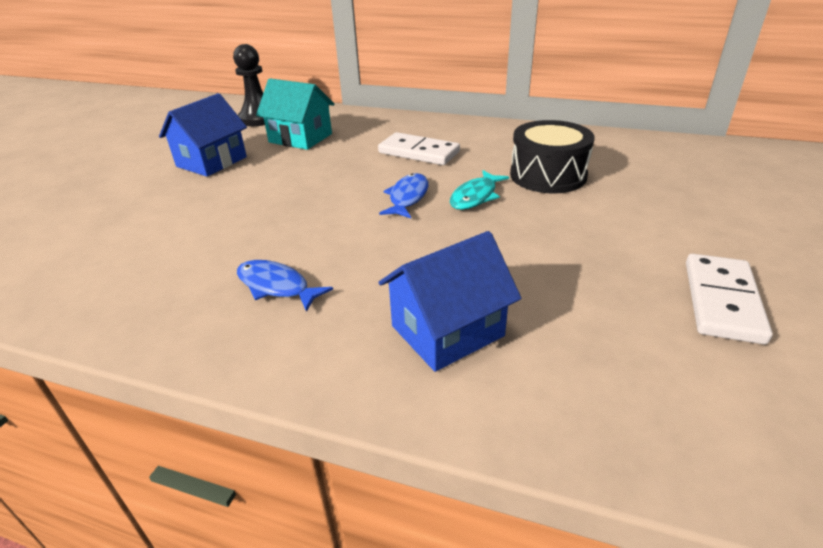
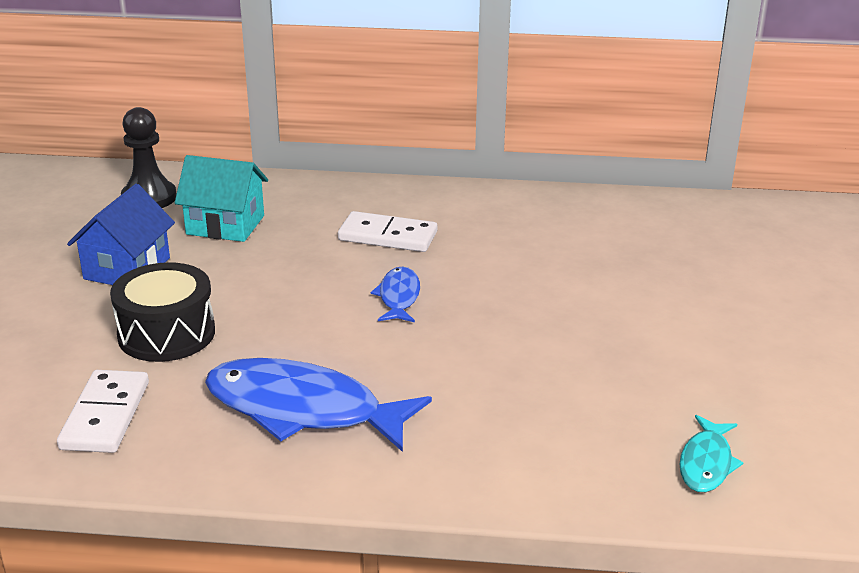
camera: 15 degrees left, 5 degrees down
blue fish [237,260,333,312] -> blue fish [205,358,432,452], size x2.01
blue house [378,231,521,372] -> none
turquoise fish [450,170,509,210] -> turquoise fish moved to [679,415,744,492]
black drum [510,120,595,193] -> black drum moved to [110,262,215,362]
white domino [686,254,773,345] -> white domino moved to [57,370,149,453]

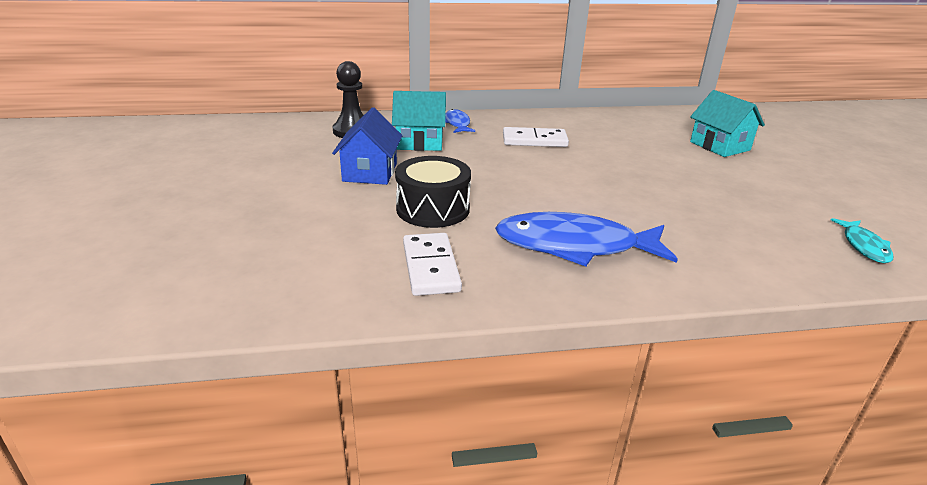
camera: 15 degrees left, 0 degrees up
blue fish [370,266,420,322] -> blue fish moved to [445,109,475,133]
none -> turquoise house [690,90,765,157]

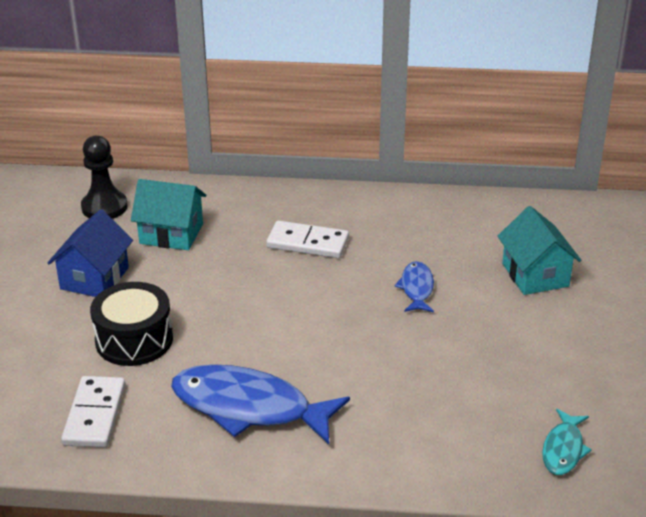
camera: 15 degrees right, 5 degrees up
blue fish [445,109,475,133] -> blue fish moved to [394,261,434,312]

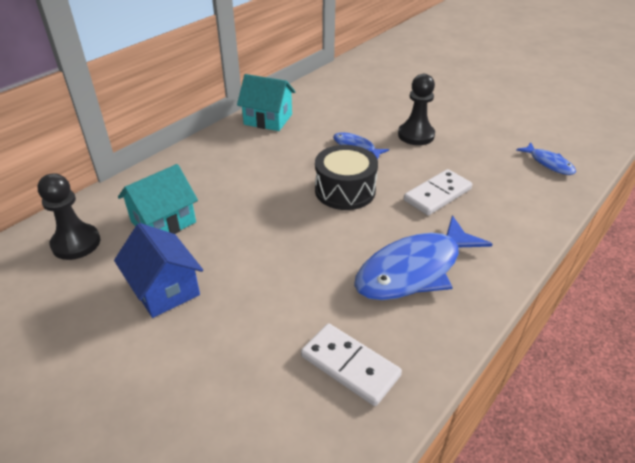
camera: 55 degrees left, 5 degrees up
black drum [90,282,173,366] -> black drum moved to [315,145,378,210]
white domino [266,220,349,258] -> white domino moved to [404,169,472,215]
turquoise house [498,206,581,295] -> turquoise house moved to [237,74,296,131]
turquoise fish [542,409,592,475] -> blue fish [516,142,576,175]
none -> black pawn [398,74,435,145]

